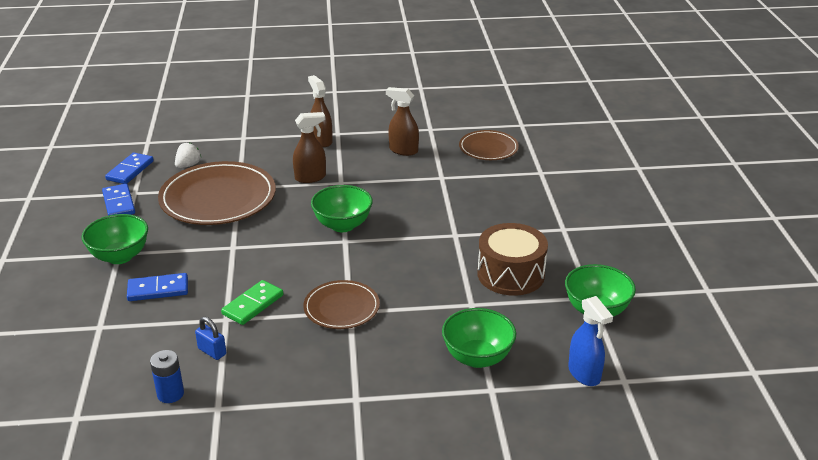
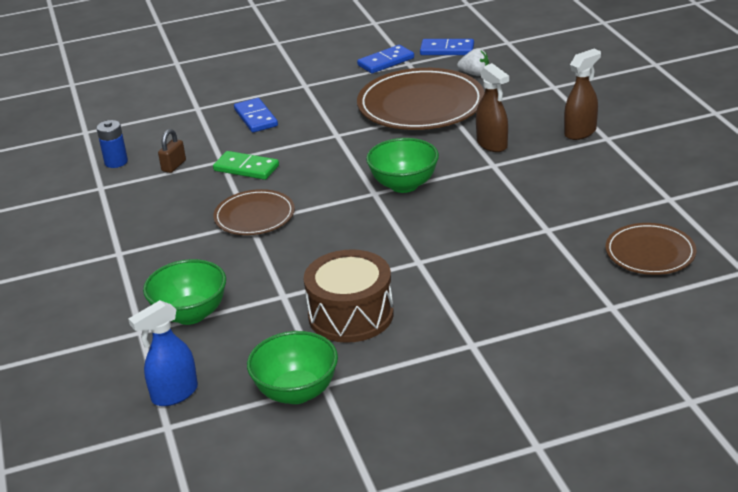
camera: 80 degrees right, 0 degrees up
green bowl [82,214,148,264] -> none
blue padlock [195,317,226,360] -> brown padlock [158,129,186,173]
brown spray bottle [386,87,419,156] -> none

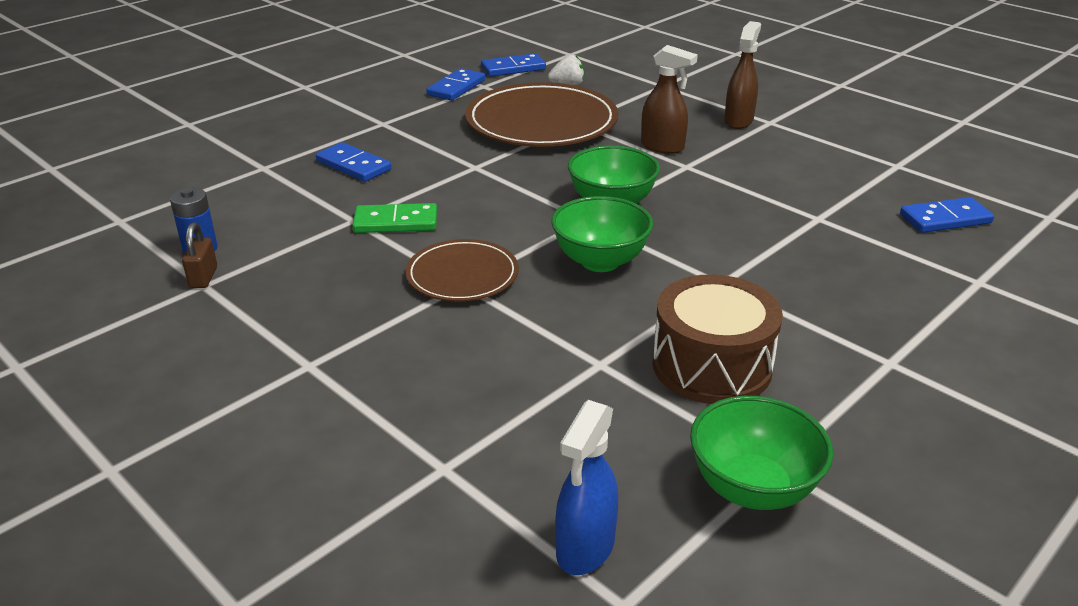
camera: 30 degrees left, 0 degrees up
green bowl [143,259,226,325] -> green bowl moved to [551,196,653,272]
brown padlock [158,129,186,173] -> brown padlock moved to [182,222,217,288]
brown plate [605,223,696,275] -> blue domino [900,197,994,233]

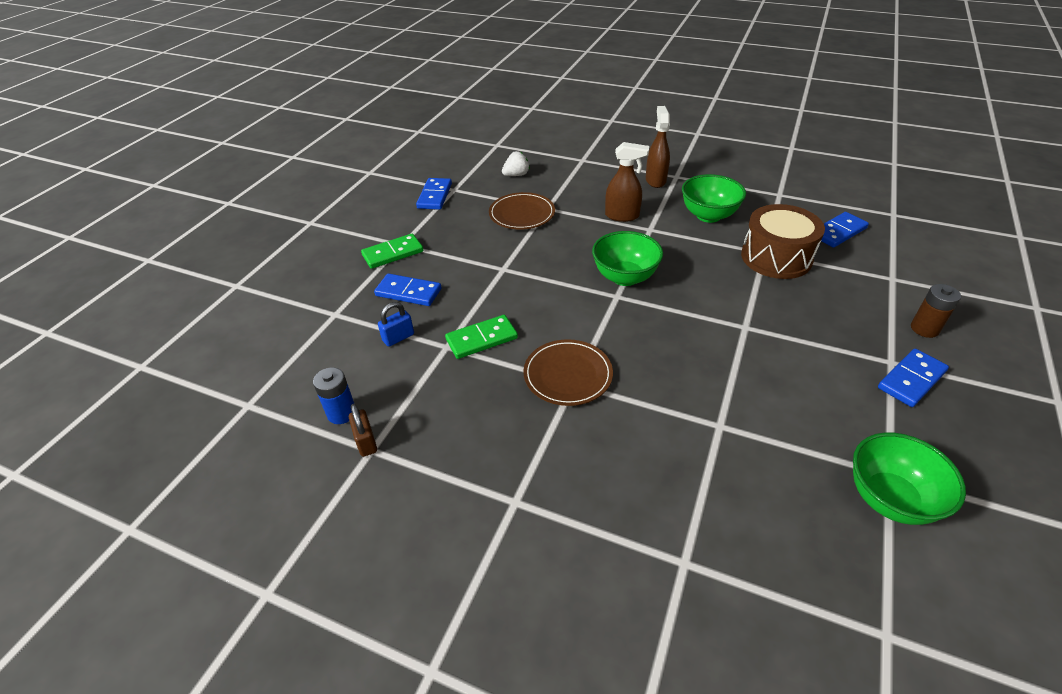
camera: 20 degrees left, 10 degrees up
brown plate [465,82,619,147] -> brown plate [489,192,555,230], size x0.56
blue domino [481,53,546,77] -> blue domino moved to [878,349,949,407]
green bowl [551,196,653,272] -> green bowl moved to [682,174,746,223]
blue spray bottle [555,400,618,575] -> none
brown drum [652,274,783,404] -> brown drum moved to [741,204,825,279]
none -> green domino [361,233,423,269]
none -> blue padlock [378,302,414,347]
none -> brown battery [911,284,961,338]

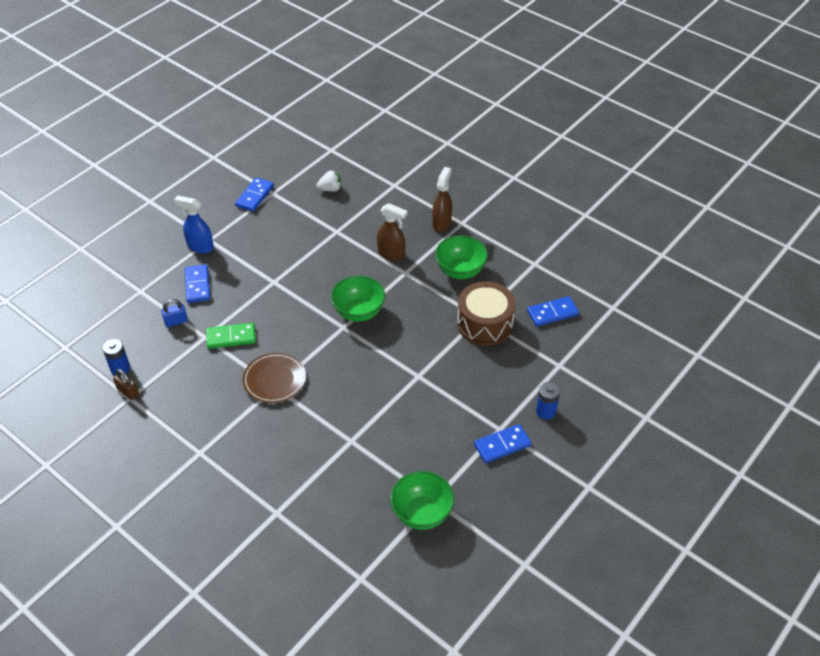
camera: 15 degrees right, 5 degrees up
brown padlock [349,404,377,457] -> brown padlock turned 45 degrees counterclockwise [113,369,139,400]
green domino [361,233,423,269] -> blue spray bottle [174,195,214,253]
blue domino [374,273,442,306] -> blue domino turned 45 degrees clockwise [185,264,210,303]
brown plate [489,192,555,230] -> none
brown battery [911,284,961,338] -> blue battery [536,382,560,420]

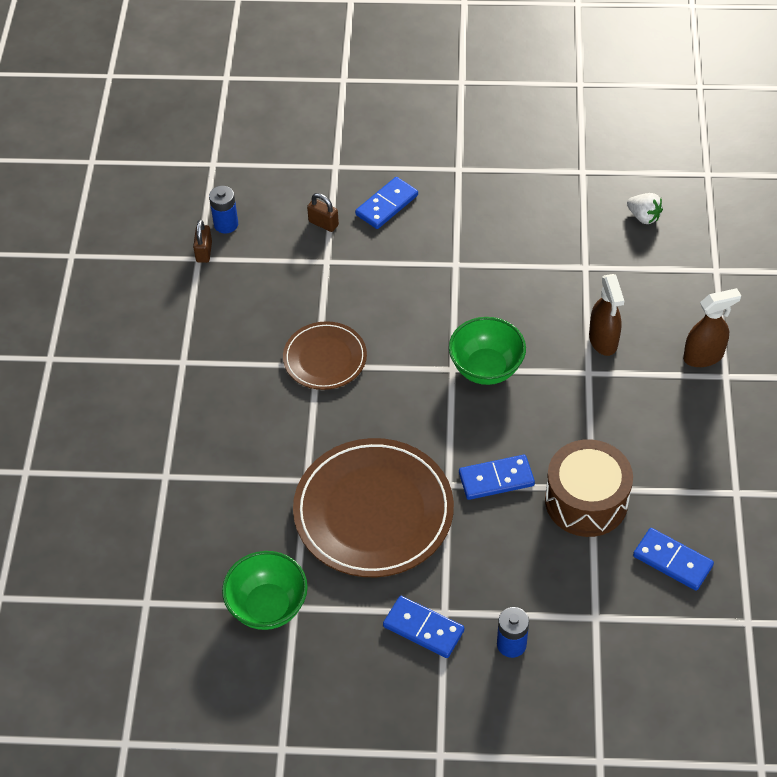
camera: 55 degrees right, 5 degrees up
blue padlock [161,299,188,327] -> brown padlock [307,193,339,232]
blue spray bottle [174,195,214,253] -> none
green domino [206,323,256,349] -> none
blue domino [235,177,274,212] -> blue domino moved to [459,455,535,500]
green bowl [435,235,488,279] -> none
none -> brown plate [293,438,454,577]

